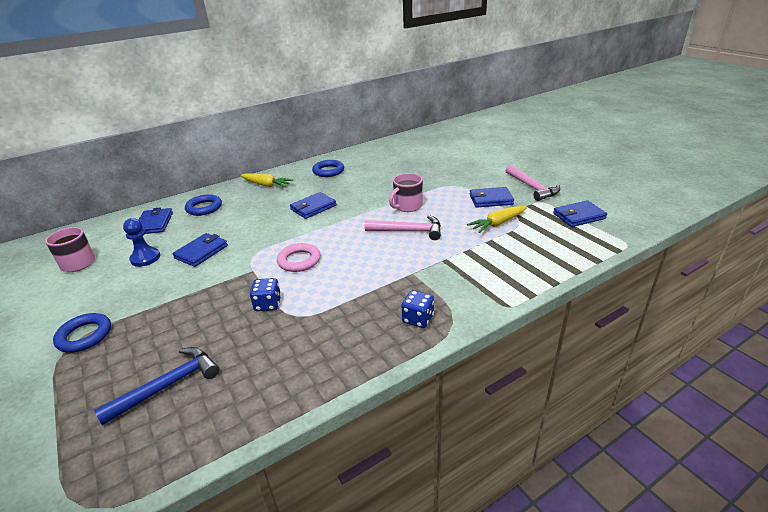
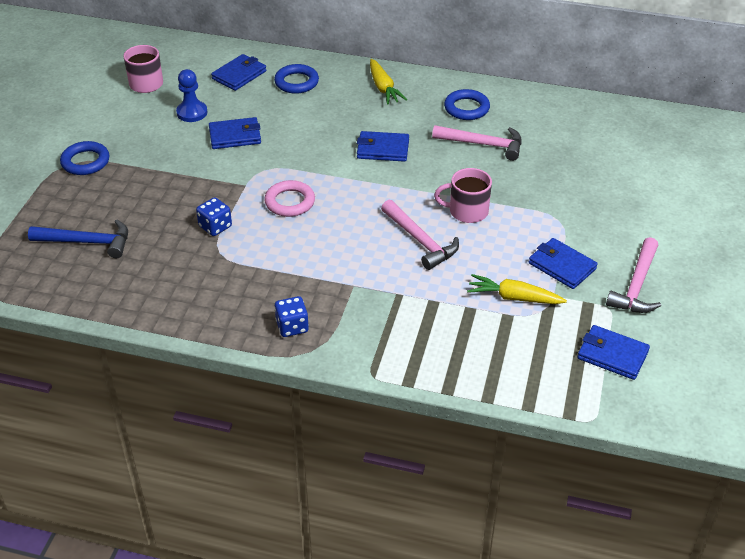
camera: 45 degrees right, 10 degrees up
none -> pink hammer [432,125,522,161]

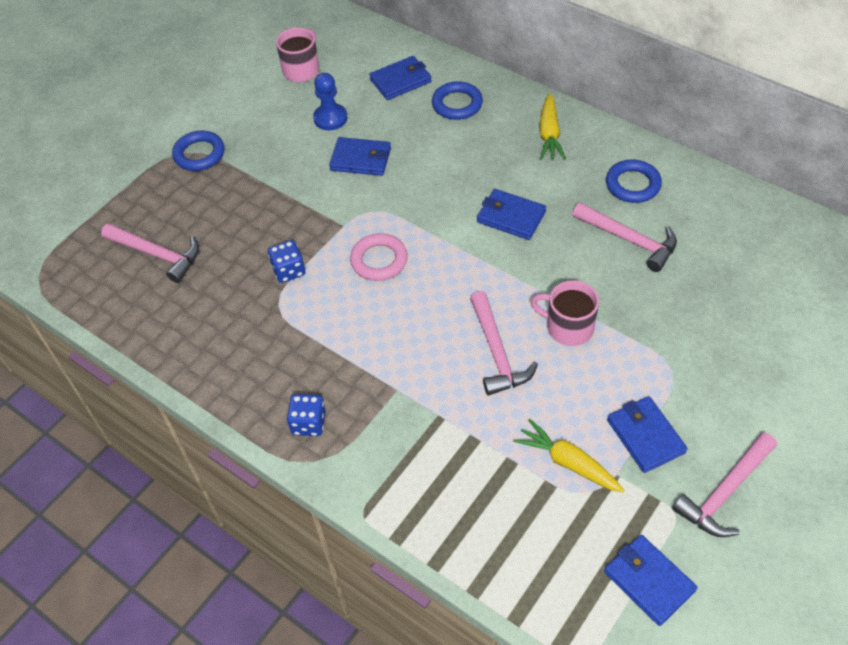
camera: 25 degrees right, 10 degrees up
blue hammer [28,220,128,258] -> pink hammer [101,223,199,283]

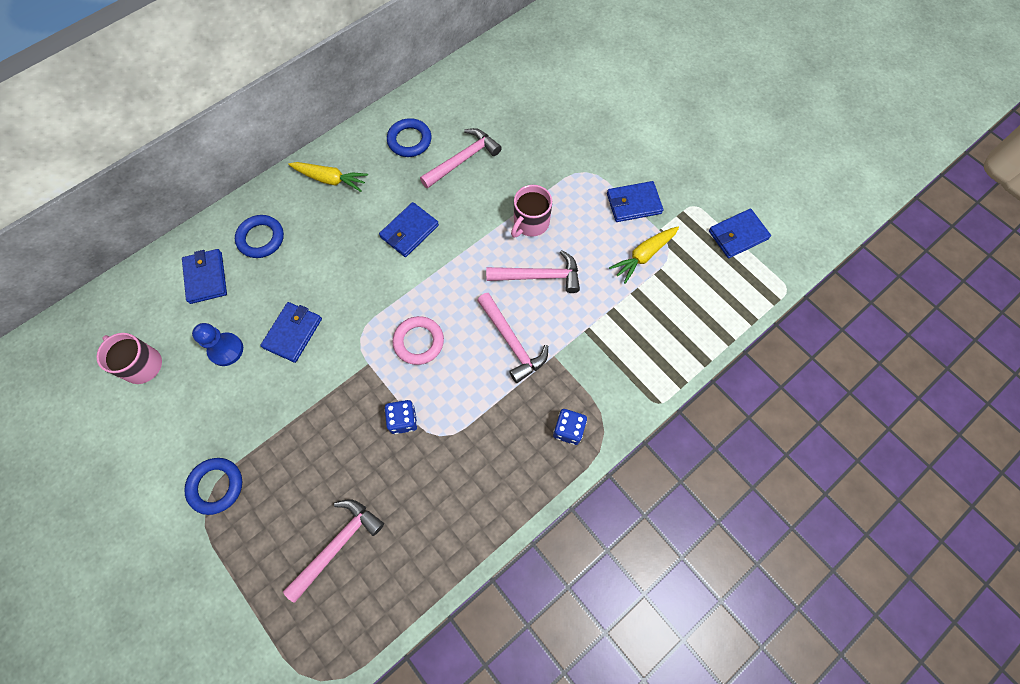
camera: 80 degrees left, 15 degrees up
pink hammer [672,432,777,537] -> pink hammer moved to [477,293,548,383]

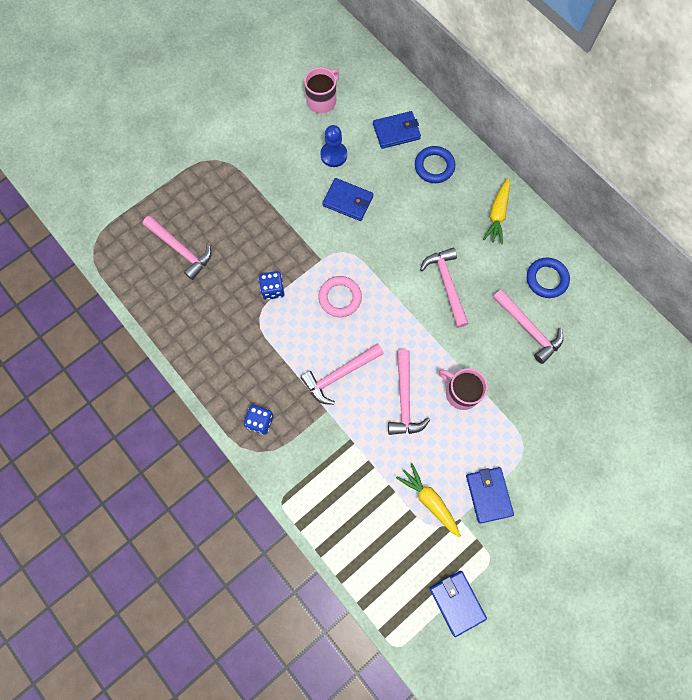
camera: 90 degrees right, 5 degrees up
blue ring [184,458,242,515] -> none
blue wallet [379,202,439,257] -> pink hammer [420,248,469,328]

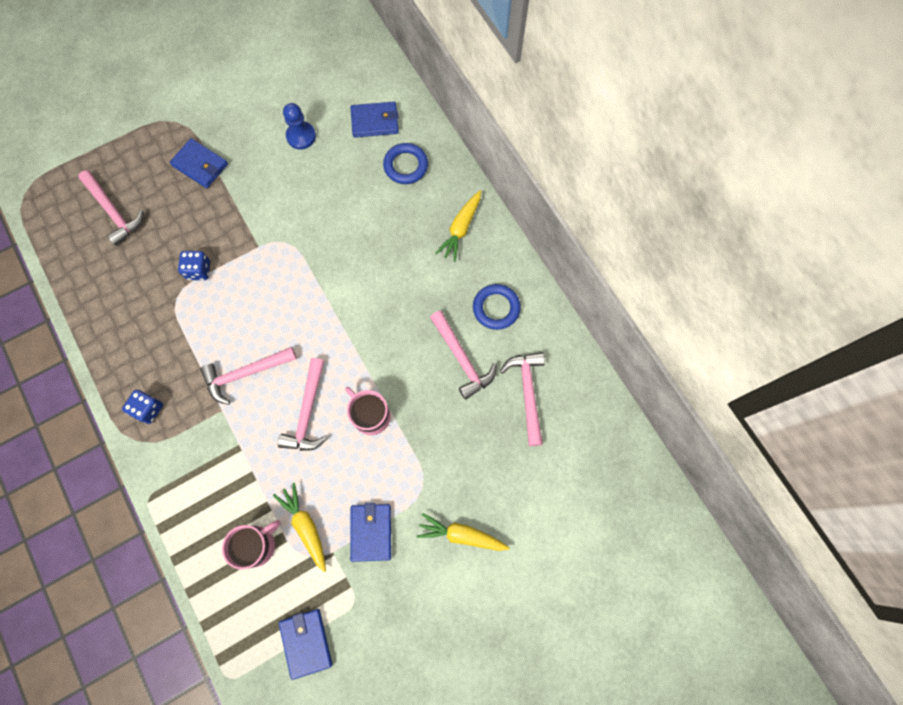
camera: 10 degrees right, 0 degrees up
pink mug [304,67,339,113] -> pink mug moved to [222,520,280,570]
pink ring [318,276,362,317] -> none
blue wallet [322,178,373,221] -> blue wallet moved to [170,138,228,188]
pink hammer [420,248,469,328] -> pink hammer moved to [500,352,545,446]
none -> yellow carrot [416,513,509,551]

